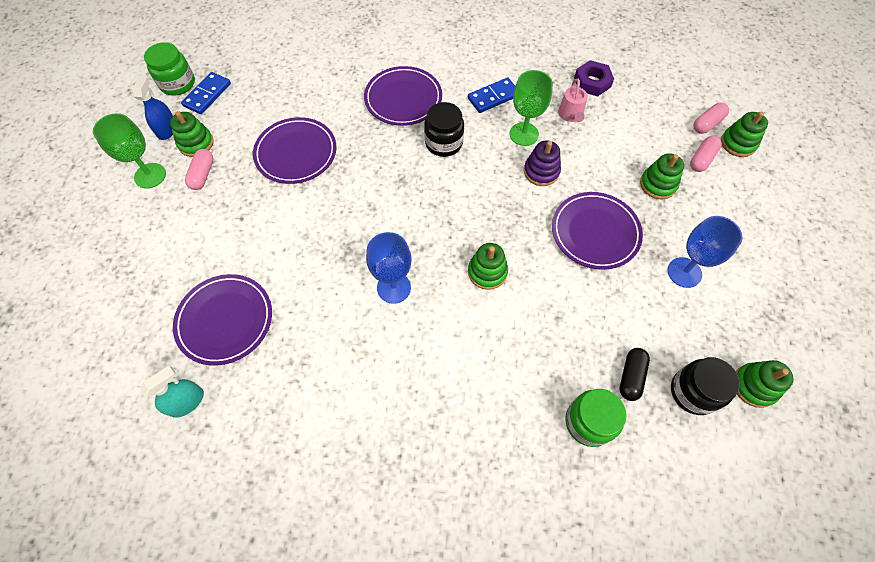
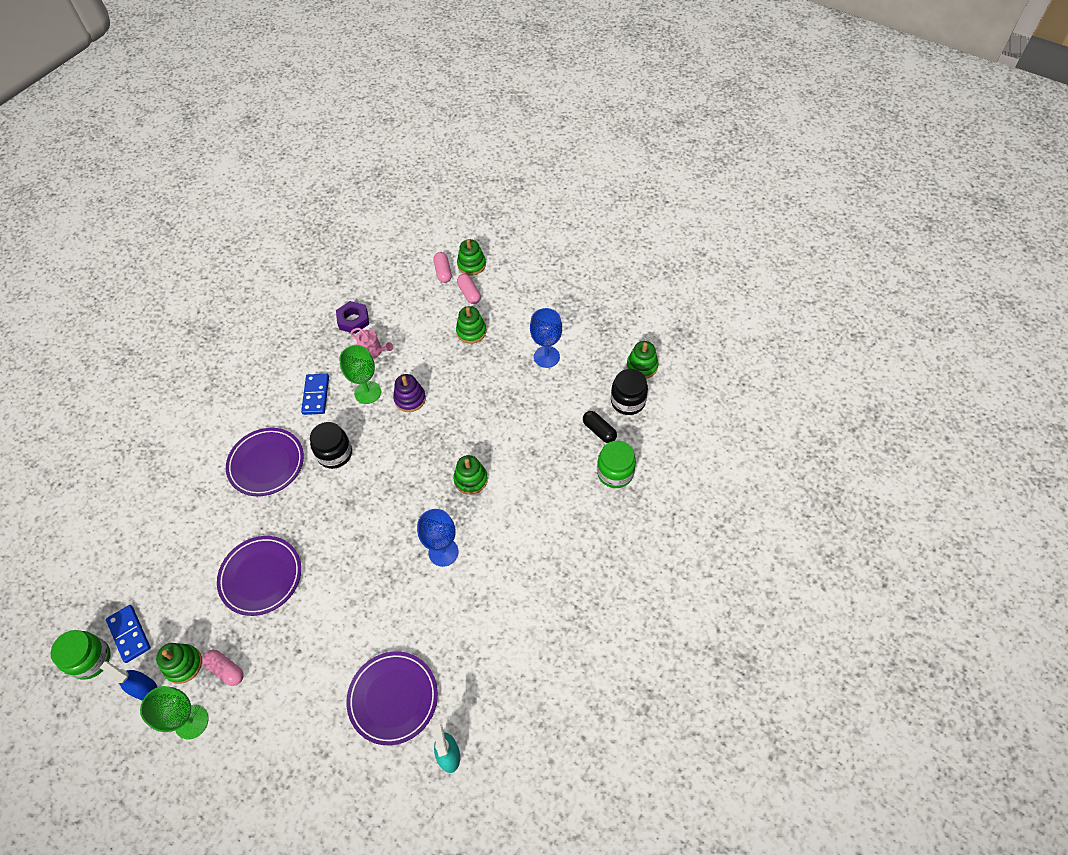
camera: 60 degrees left, 5 degrees down
purple plate [552,192,643,270] -> none

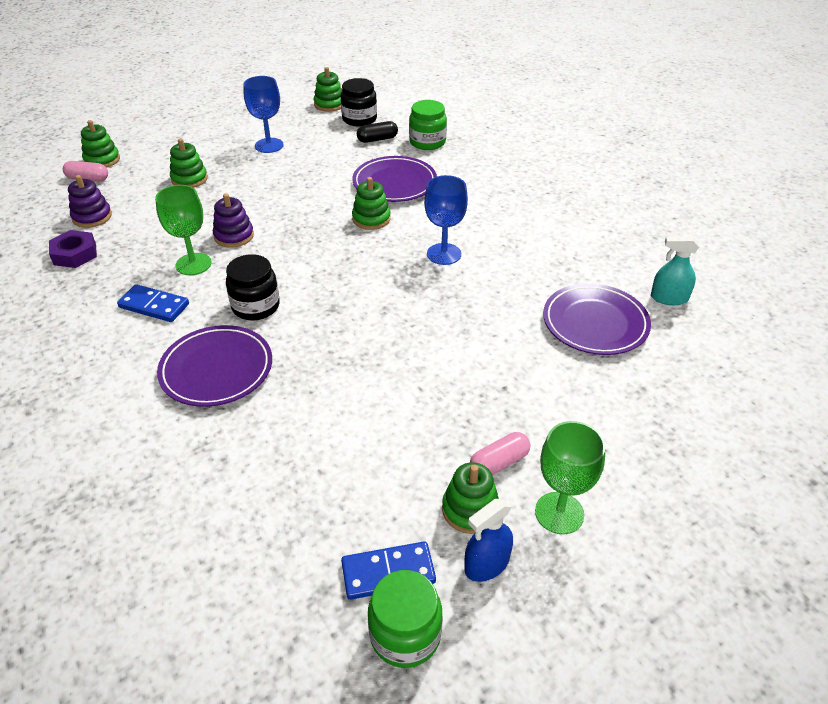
camera: 70 degrees left, 15 degrees down
purple plate [217,536,301,616] -> purple plate moved to [352,156,437,202]
pink watering can [350,328,393,359] -> none
pink capsule [457,274,481,304] -> none
none -> purple stacking toy [68,175,112,228]

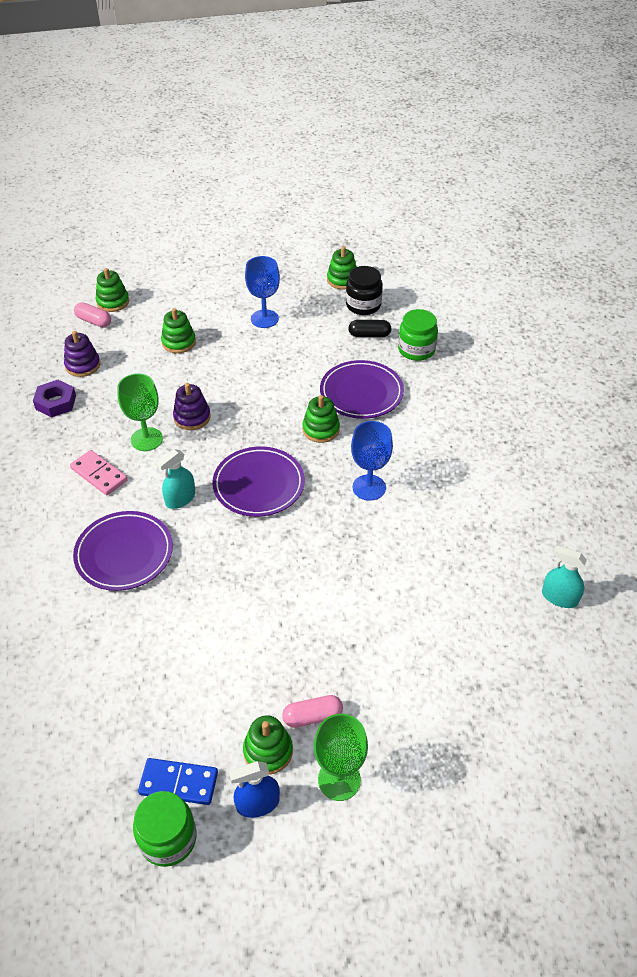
camera: 20 degrees right, 5 degrees up
blue domino [117,284,189,322] -> pink domino [70,450,128,496]
black jar [226,254,280,321] -> turquoise spray bottle [156,449,195,509]
purple plate [543,283,651,355] -> purple plate moved to [212,446,305,517]

